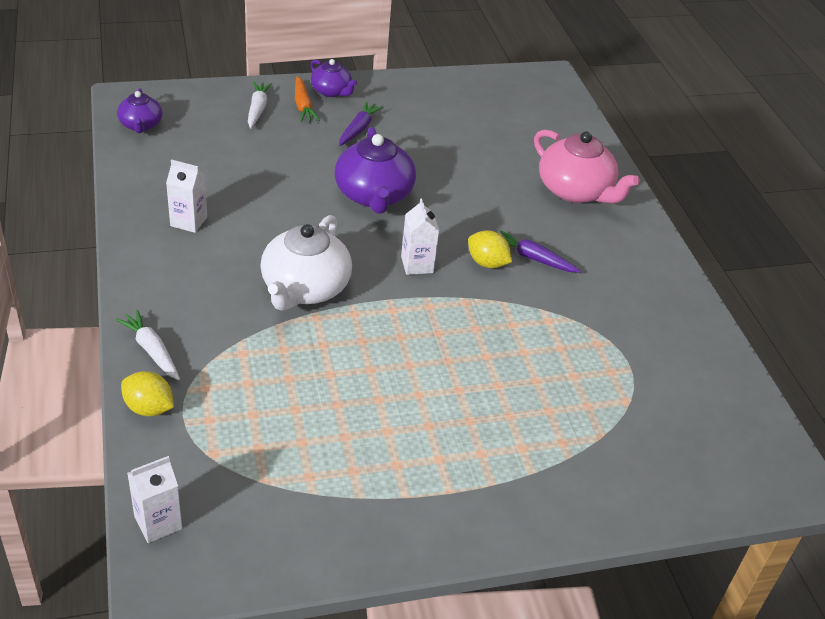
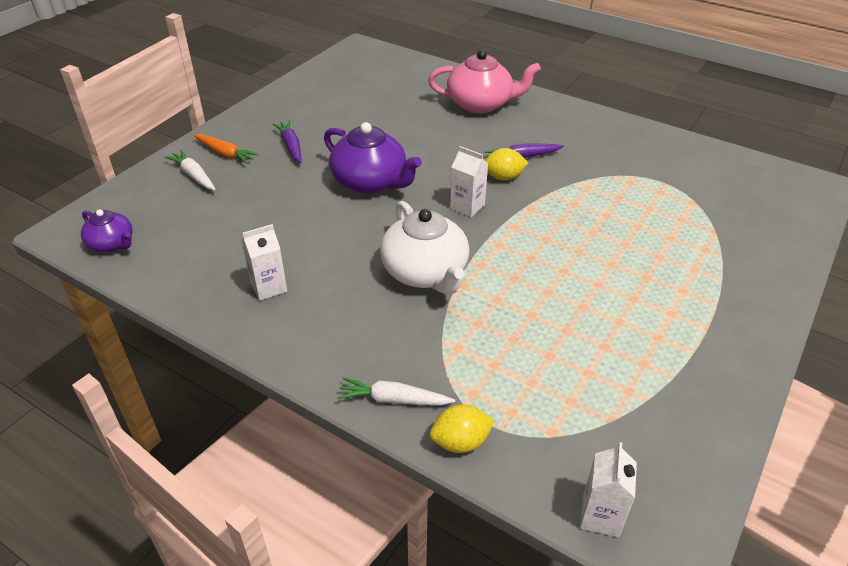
camera: 40 degrees left, 0 degrees up
purple teapot [310,59,357,97] -> none

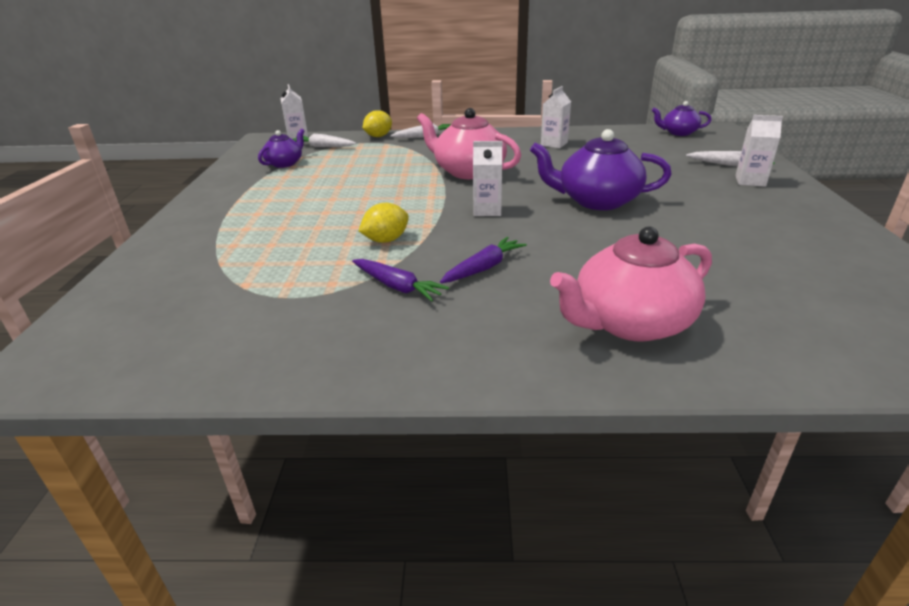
camera: 150 degrees right, 10 degrees down
orange carrot [193,134,259,164] -> white carton [735,115,783,187]
purple carrot [272,120,301,163] -> purple carrot moved to [352,259,449,301]
white teapot [380,201,469,295] -> pink teapot [417,108,521,179]
yellow lemon [485,148,528,180] -> yellow lemon moved to [359,203,409,243]
none -> purple teapot [258,129,305,168]
none -> white carrot [293,134,356,147]

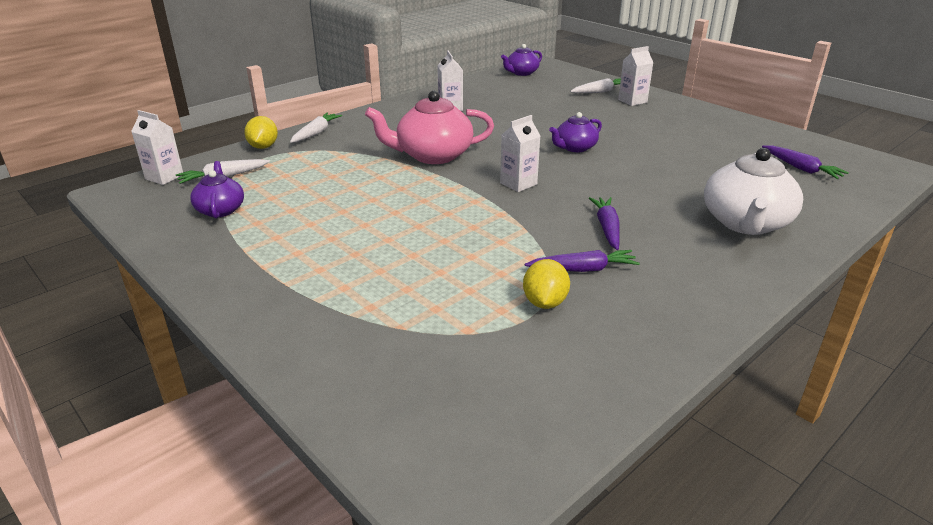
camera: 45 degrees left, 0 degrees up
yellow lemon [359,203,409,243] -> yellow lemon moved to [523,259,570,309]
purple teapot [530,129,672,210] -> purple teapot [549,112,602,152], size x0.57
pink teapot [550,227,712,342] -> white teapot [704,148,803,235]
none -> purple carrot [762,145,849,179]

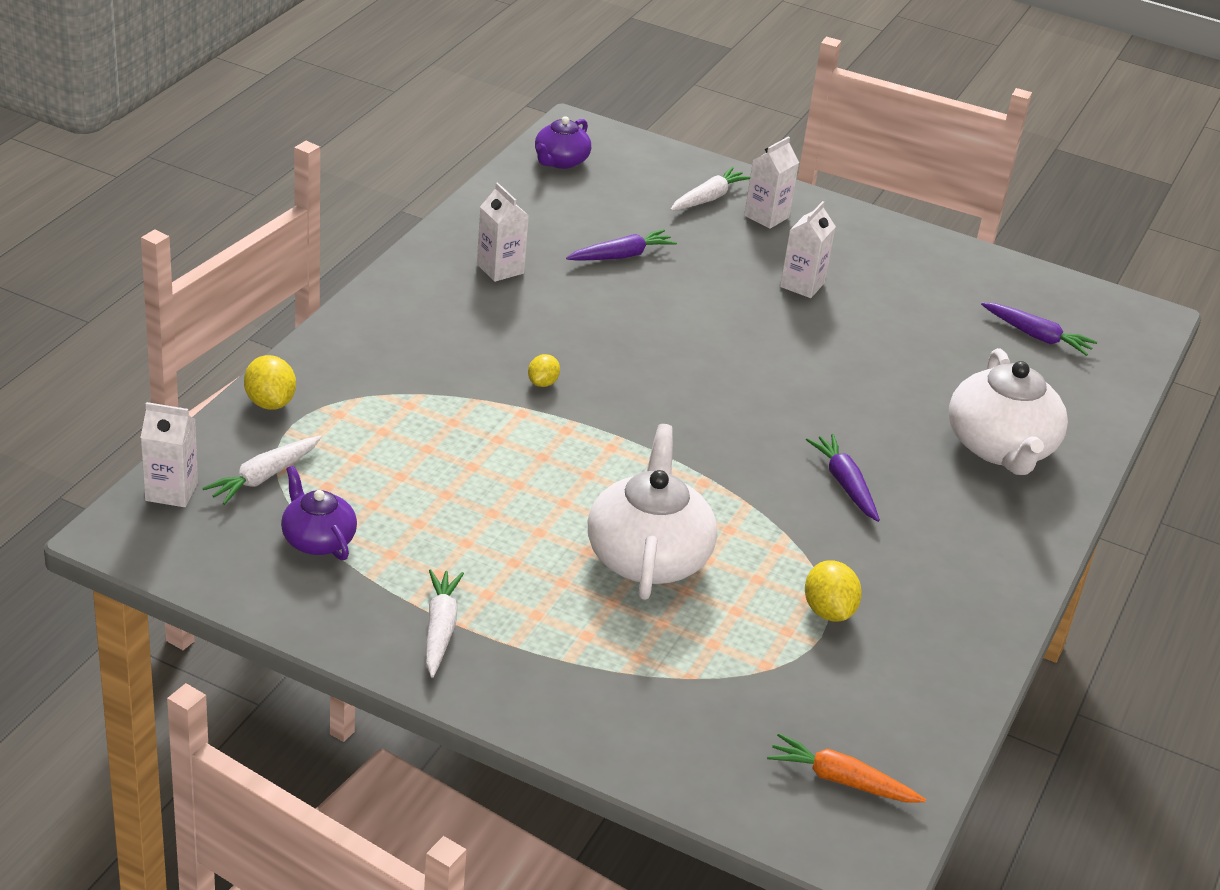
camera: 25 degrees left, 5 degrees up
white carrot [290,113,342,143] -> white carrot moved to [426,569,464,677]
pink teapot [365,91,494,164] -> yellow lemon [528,354,560,387]
white carton [500,115,540,192] -> white carton moved to [780,201,836,298]
purple carrot [525,250,640,272] -> purple carrot moved to [566,229,677,261]
purple teapot [549,112,602,152] -> none
none -> white teapot [588,424,717,600]
none -> orange carrot [767,733,926,803]

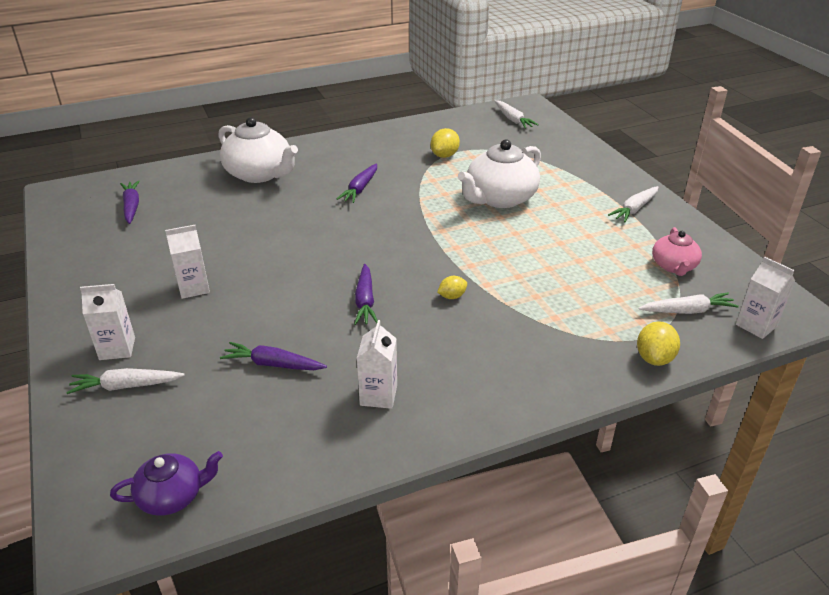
camera: 135 degrees left, 0 degrees up
purple teapot [281,466,357,560] -> pink teapot [652,227,702,276]
orange carrot [767,733,926,803] -> white carrot [495,100,539,129]
white teapot [949,348,1068,475] -> white teapot turned 90 degrees clockwise [218,117,298,183]
none -> purple carrot [354,264,378,325]

